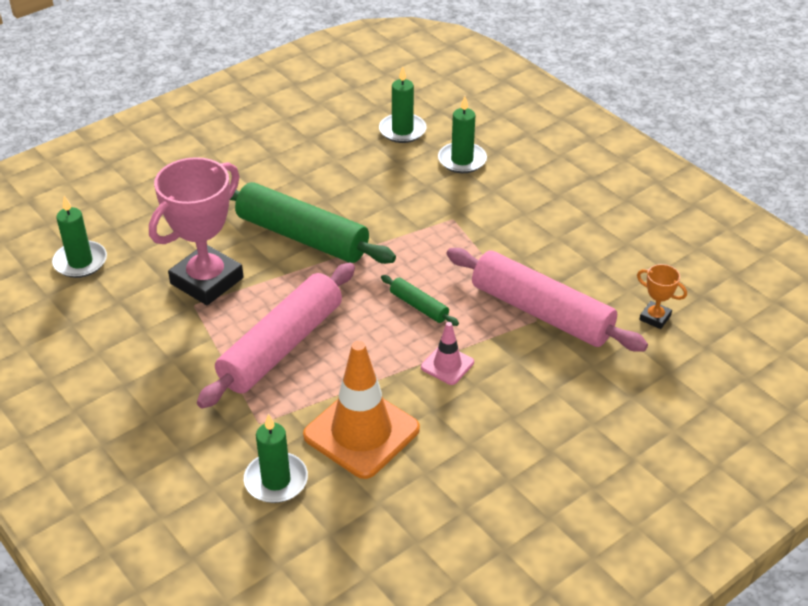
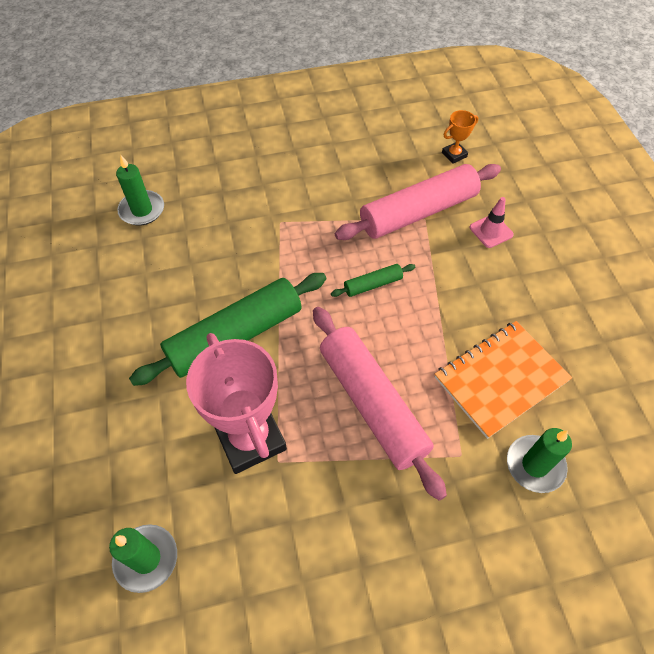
camera: 65 degrees left, 15 degrees up
orange traffic cone [303,341,420,479] -> orange notebook [435,321,572,439]
pink traffic cone [421,322,474,385] -> pink traffic cone moved to [470,197,514,248]
green candle [438,96,487,173] -> none

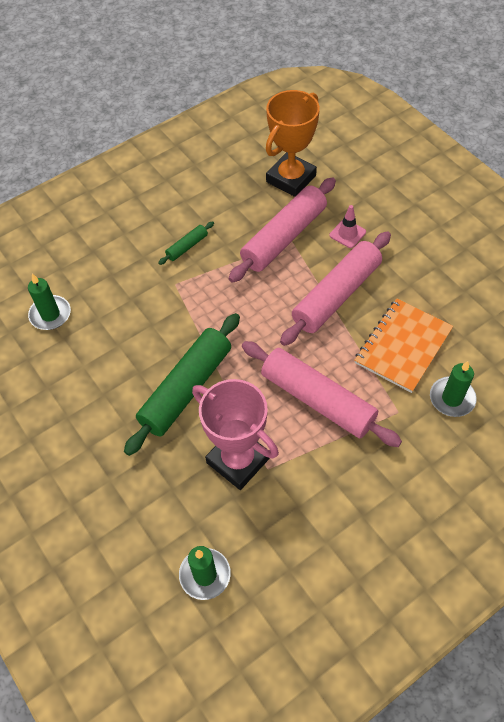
camera: 20 degrees left, 0 degrees up
green rolling pin [331,264,415,297] -> green rolling pin moved to [158,221,214,265]
orange trophy [442,110,478,164] -> orange trophy [266,90,320,197], size x2.26
none -> pink rolling pin [280,231,391,346]

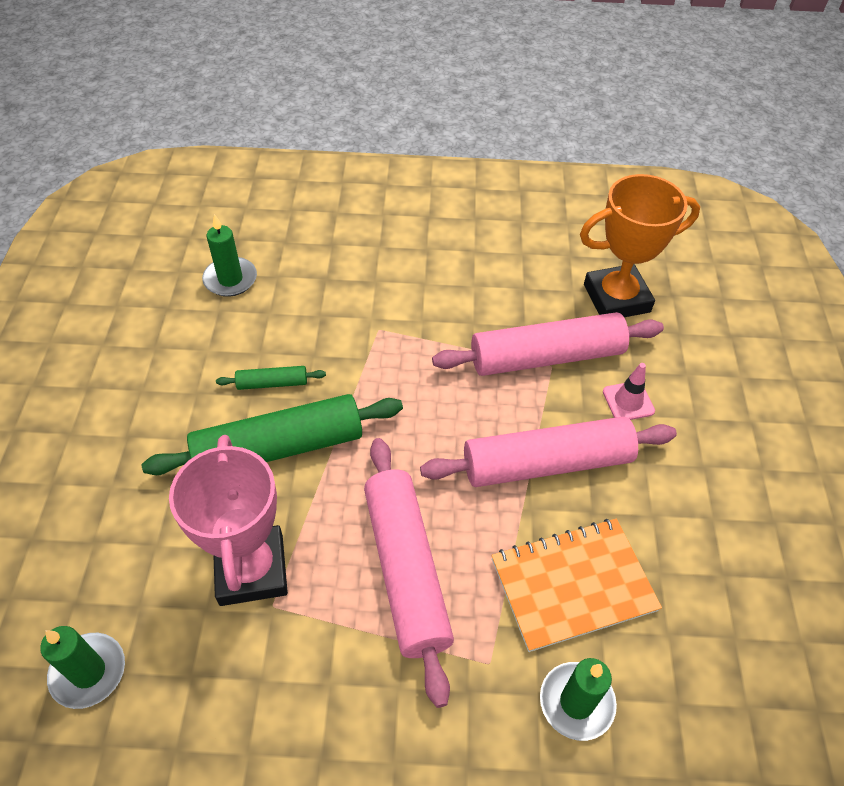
camera: 35 degrees right, 5 degrees down
green rolling pin [158,221,214,265] -> green rolling pin moved to [216,366,326,390]

